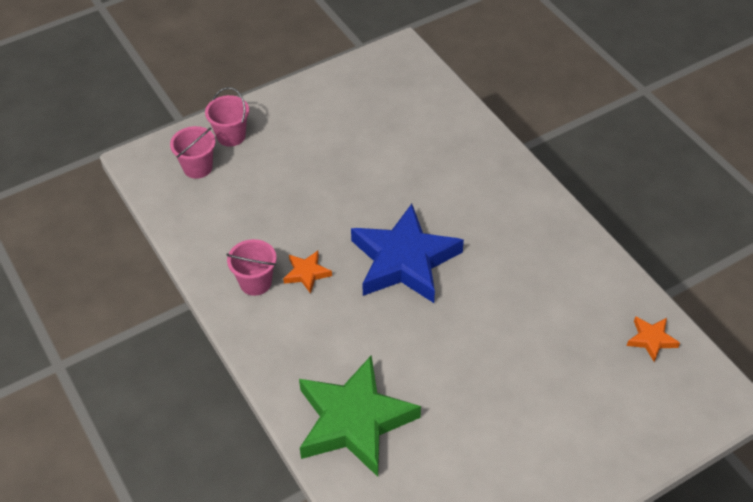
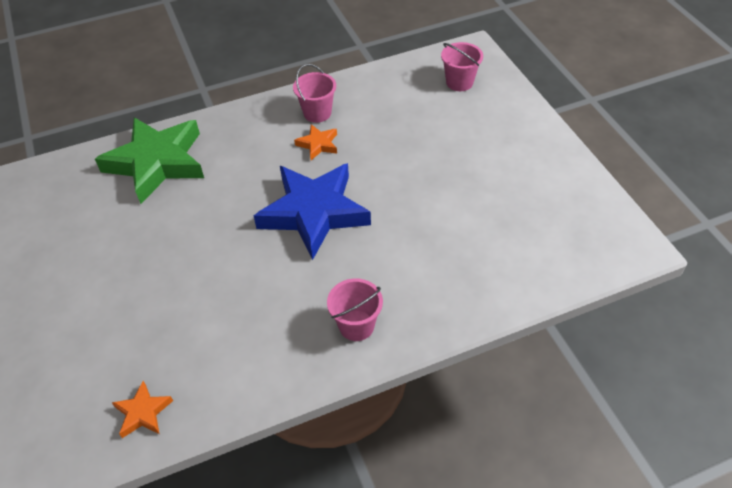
camera: 100 degrees right, 0 degrees up
pink bucket [205,87,249,147] -> pink bucket moved to [327,278,383,341]

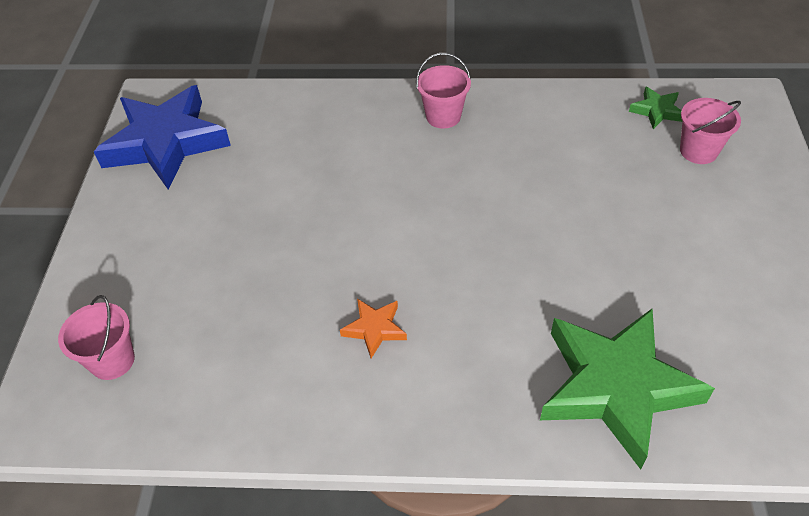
camera: 155 degrees left, 0 degrees up
orange star [112,381,173,438] -> green star [629,87,683,129]
blue star [254,163,371,260] -> blue star moved to [93,85,231,189]
pink bucket [293,64,336,123] -> pink bucket moved to [680,98,741,164]

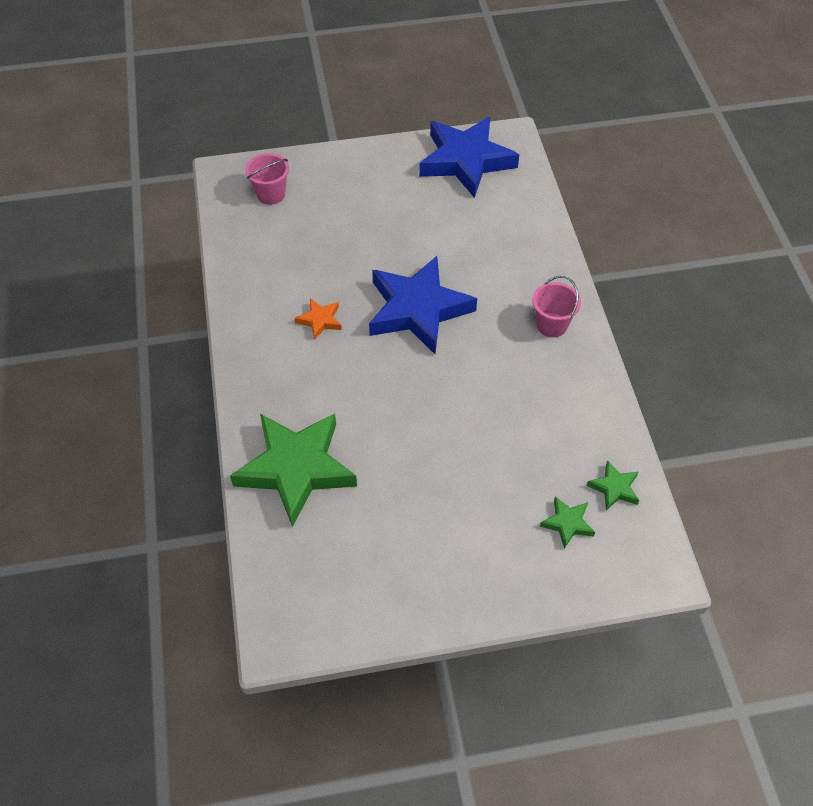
camera: 75 degrees right, 5 degrees up
pink bucket [680,98,741,164] -> green star [540,497,595,549]
none -> blue star [369,256,477,354]

